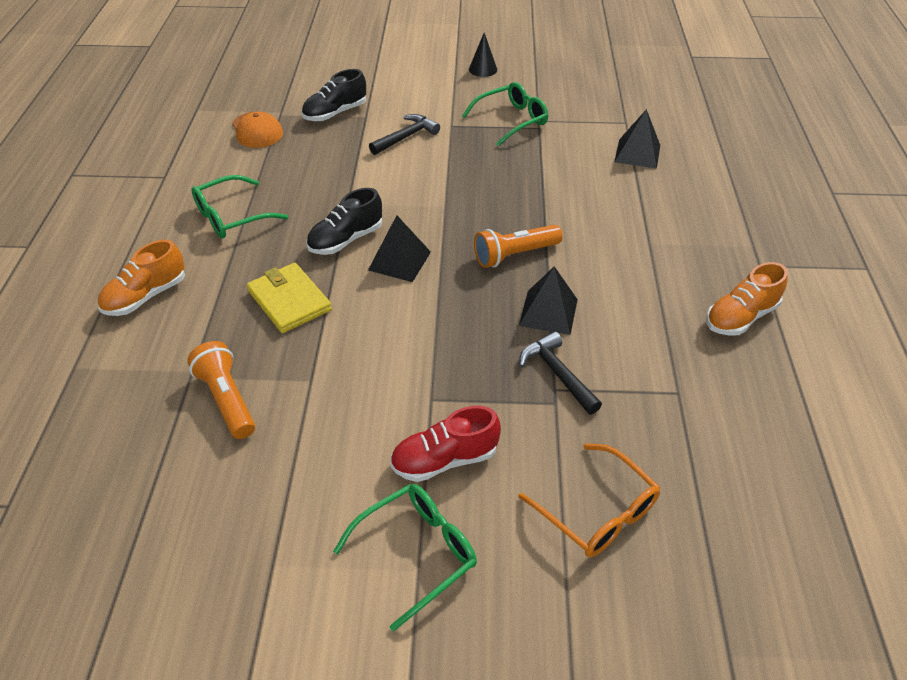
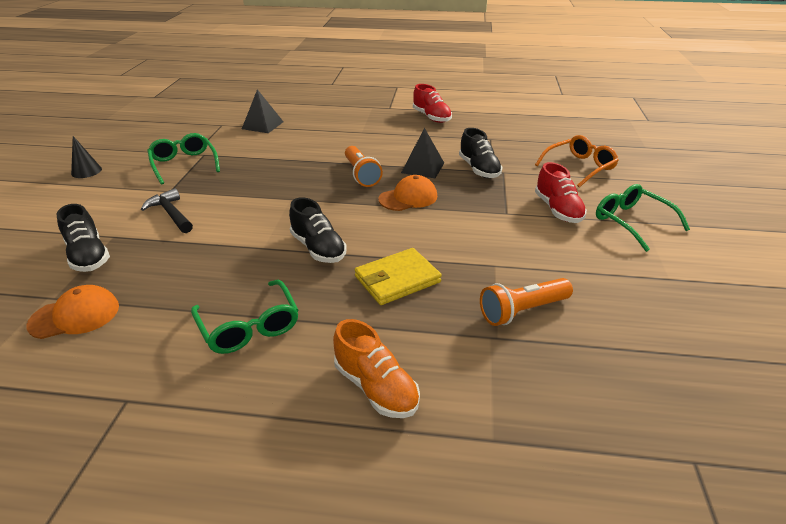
camera: 85 degrees left, 10 degrees down
black pyramid [368,215,431,282] -> none
black hammer [519,331,602,415] -> black shoe [459,128,502,178]
orange shoe [706,262,788,336] -> red shoe [413,84,452,123]
none -> orange cap [379,175,437,211]

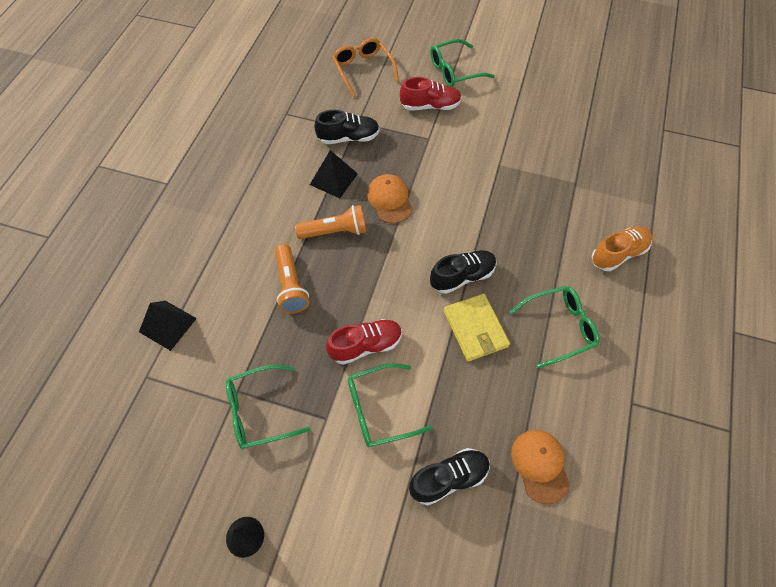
camera: 80 degrees left, 25 degrees up
black hammer [141,188,193,233] -> green glasses [348,363,432,447]
yellow wallet [355,248,442,305] -> yellow wallet moved to [444,294,510,362]
red shoe [413,84,452,123] -> red shoe moved to [326,319,402,365]
orange flashlight [480,278,573,326] -> orange flashlight moved to [275,244,309,314]

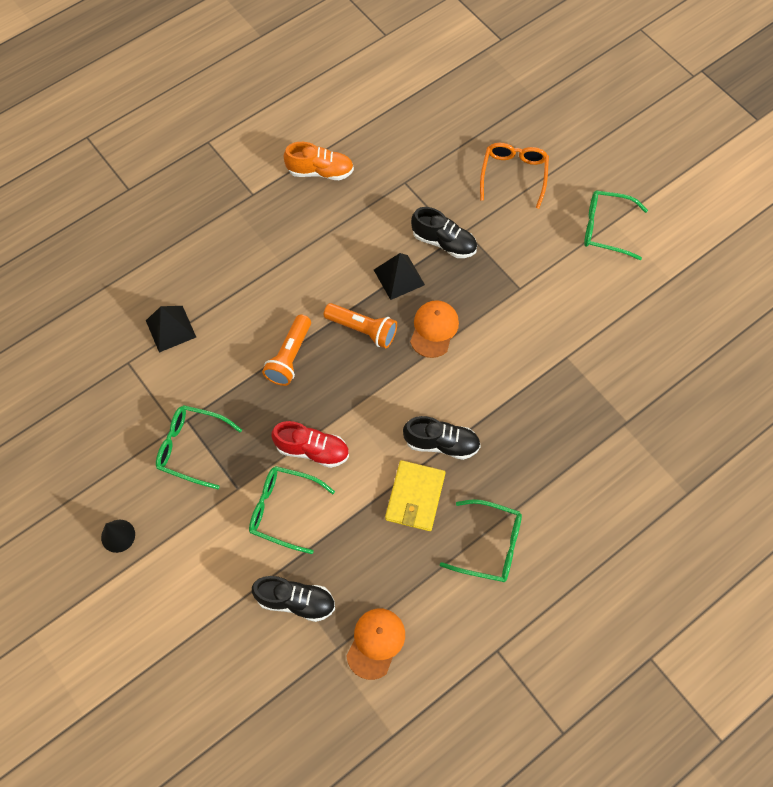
camera: 35 degrees right, 5 degrees up
red shoe [400,77,461,110] -> none
orange shoe [592,226,653,271] -> orange shoe moved to [284,142,354,180]

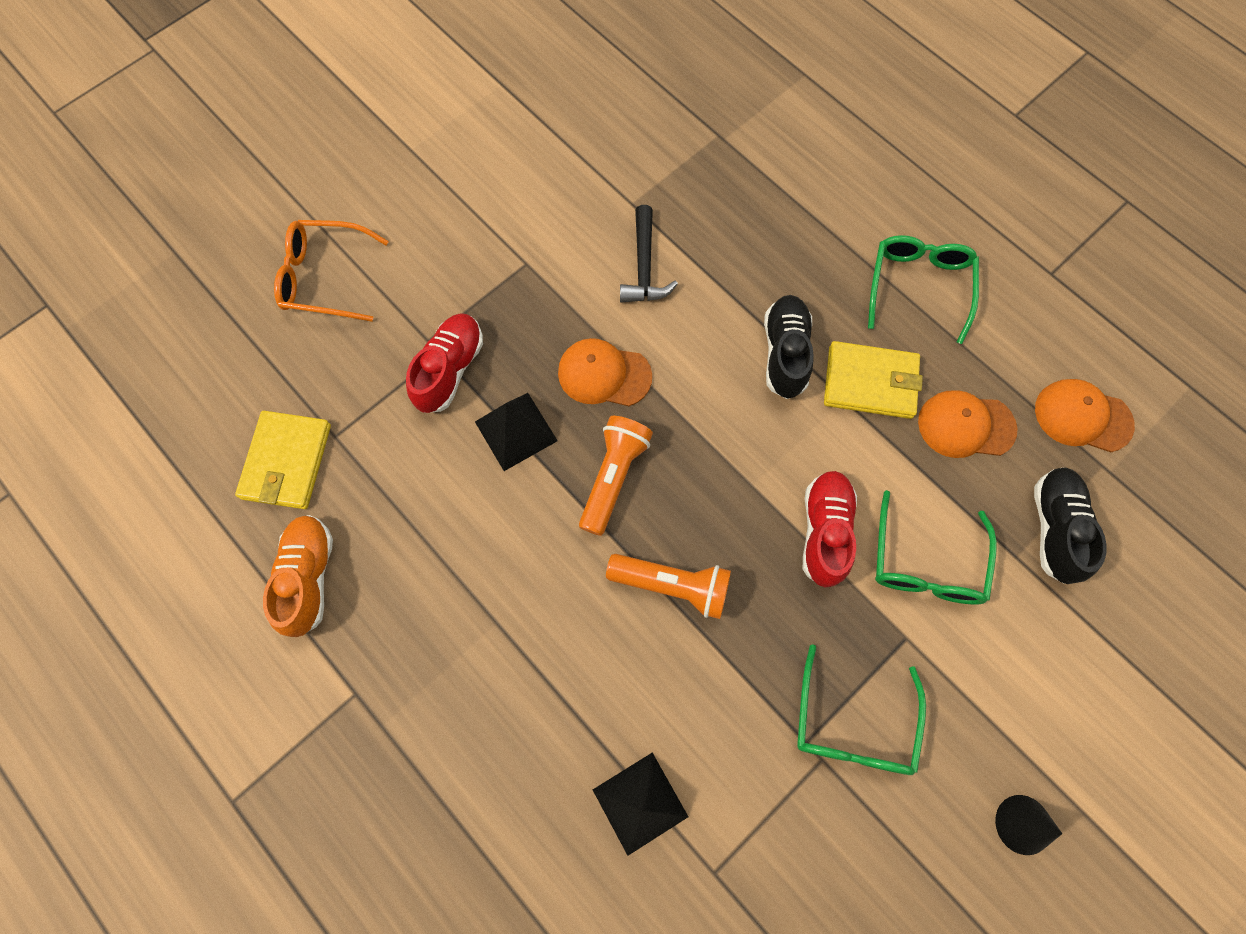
camera: 95 degrees left, 5 degrees up
black shoe [411,207,477,258] -> red shoe [406,313,483,413]
green glasses [584,190,648,260] -> none
none -> yellow wallet [235,411,331,509]
none -> black hammer [620,205,678,303]
none -> orange cap [918,390,1018,458]

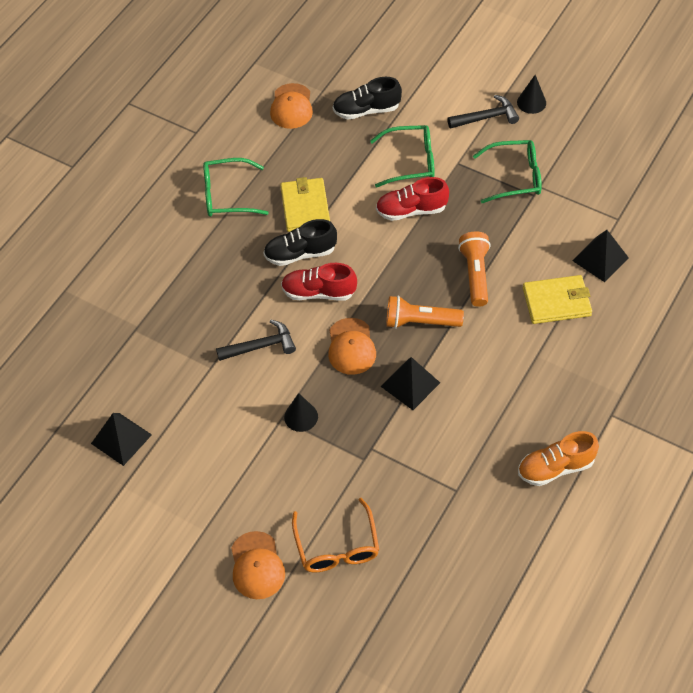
camera: 105 degrees left, 15 degrees down
yellow wallet [235,411,331,509] -> yellow wallet moved to [523,275,592,324]
red shoe [406,313,483,413] -> red shoe moved to [281,263,357,301]
orange cap [918,390,1018,458] -> orange cap moved to [231,531,285,599]
none -> black pyramid [91,413,152,466]
none -> black cone [284,393,318,432]
none -> black hammer [447,95,519,129]

